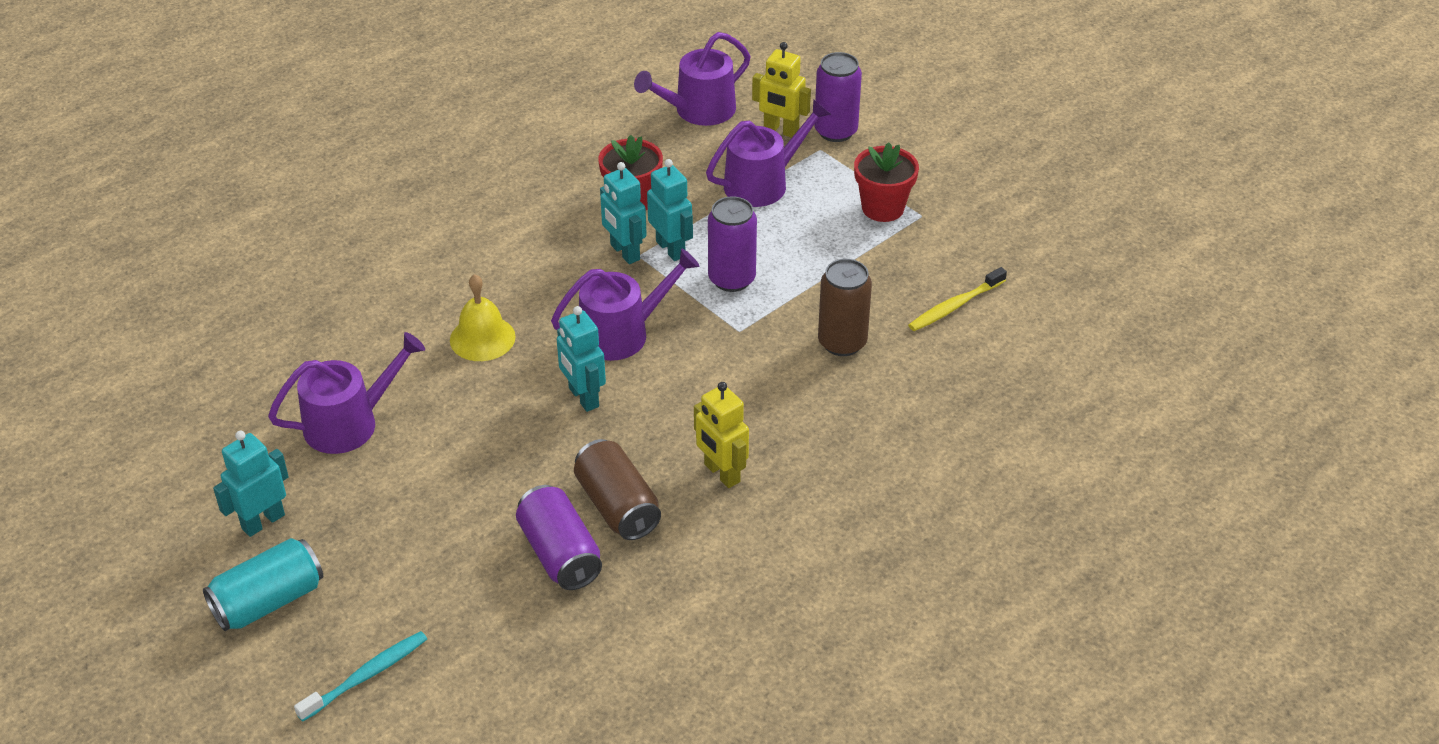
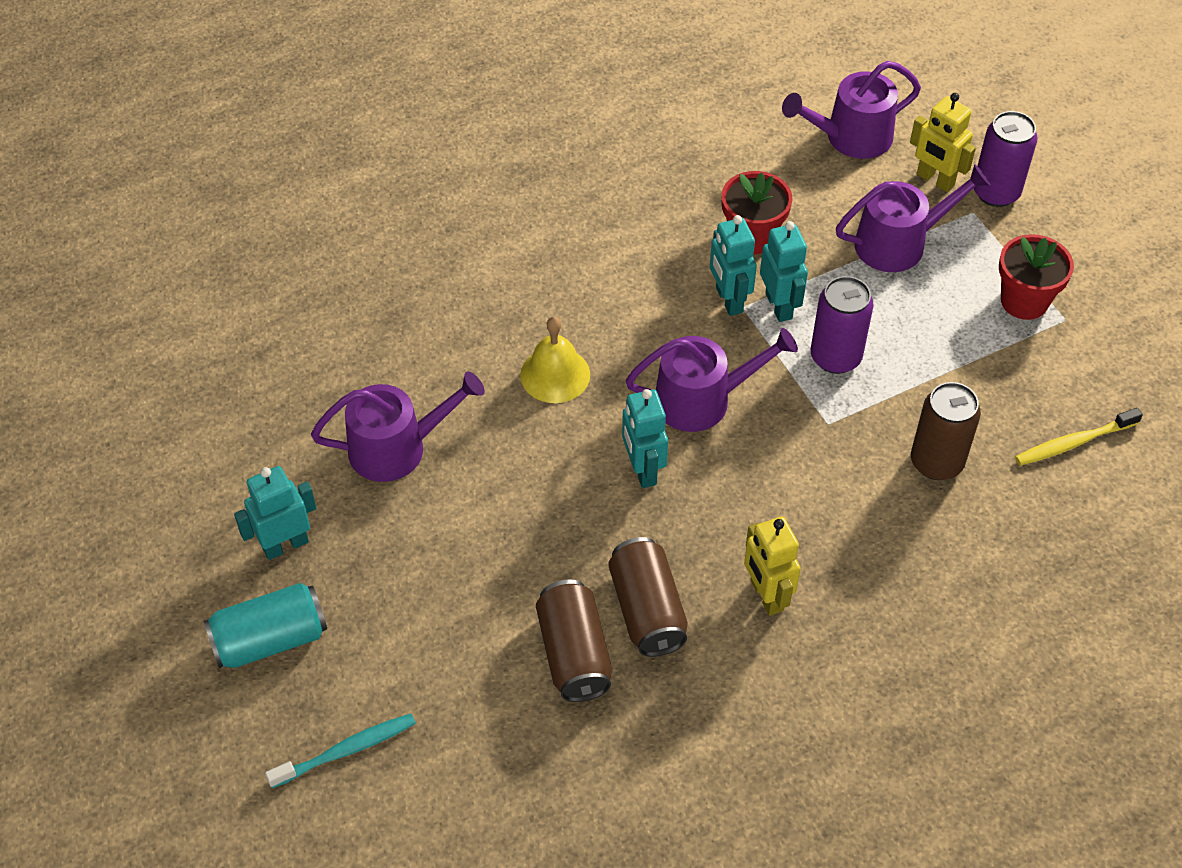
camera: 15 degrees right, 10 degrees up
purple can [516,485,602,590] -> brown can [536,579,612,702]

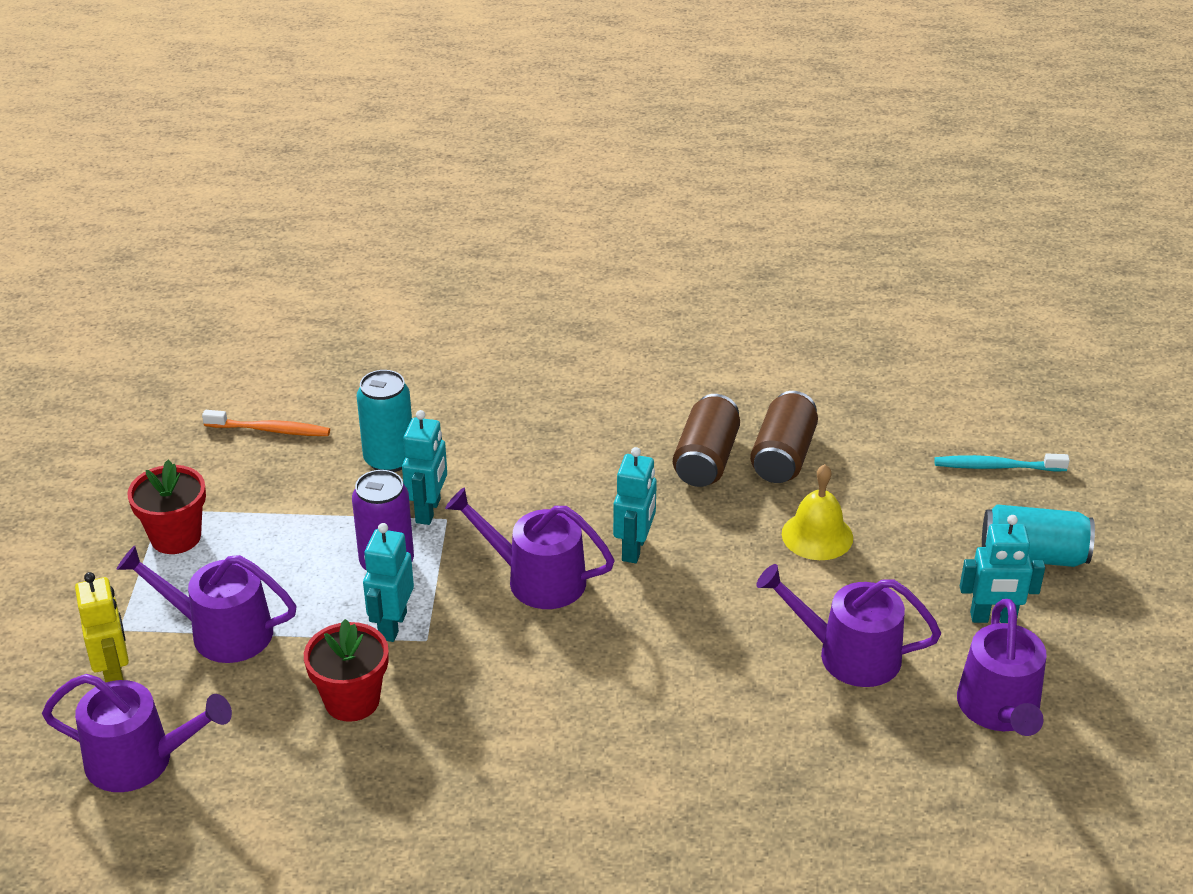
camera: 150 degrees left, 15 degrees down
yellow bell [520,317,590,403] -> yellow bell moved to [782,464,853,560]
turquoise robot [710,215,757,316] -> turquoise robot moved to [402,410,447,525]
yellow robot [744,516,801,616] -> none
brown can [911,382,981,480] -> turquoise can [357,370,412,472]
purple can [974,111,1038,207] -> none
yellow toothbrush [1015,408,1143,466] -> orange toothbrush [202,410,330,436]
none -> purple watering can [957,599,1047,736]

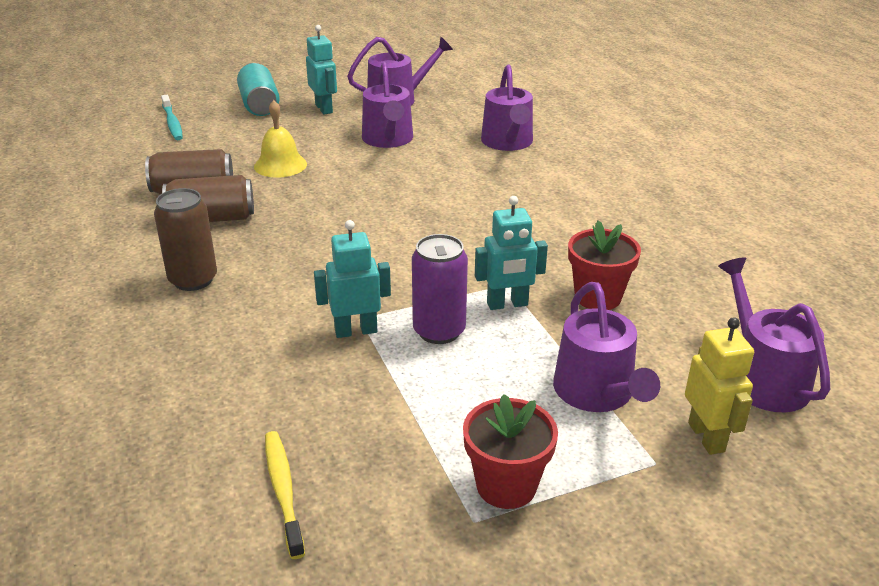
camera: 115 degrees left, 5 degrees down
yellow robot [75,572,129,683] -> yellow robot turned 120 degrees clockwise [685,317,754,455]
orange toothbrush [202,410,330,436] -> yellow toothbrush [265,431,305,559]
turquoise can [357,370,412,472] -> none
purple watering can [445,488,615,609] -> purple watering can moved to [481,64,533,151]
turquoise robot [613,447,657,563] -> none
none -> brown can [154,188,217,291]

